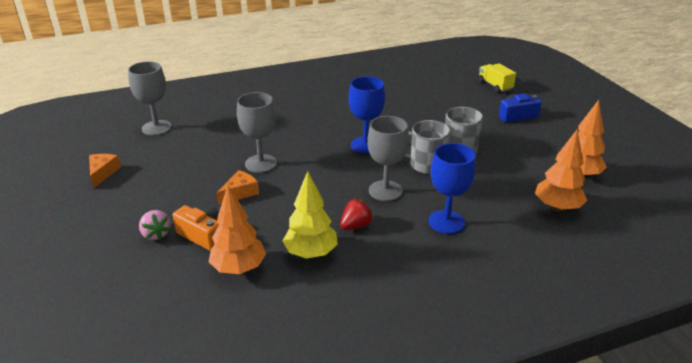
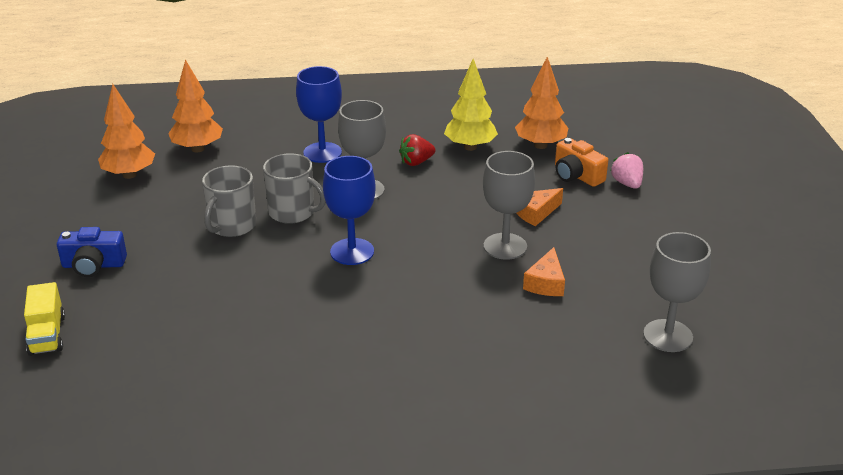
camera: 165 degrees left, 0 degrees up
orange cheese [89,154,121,188] -> orange cheese moved to [523,247,565,296]

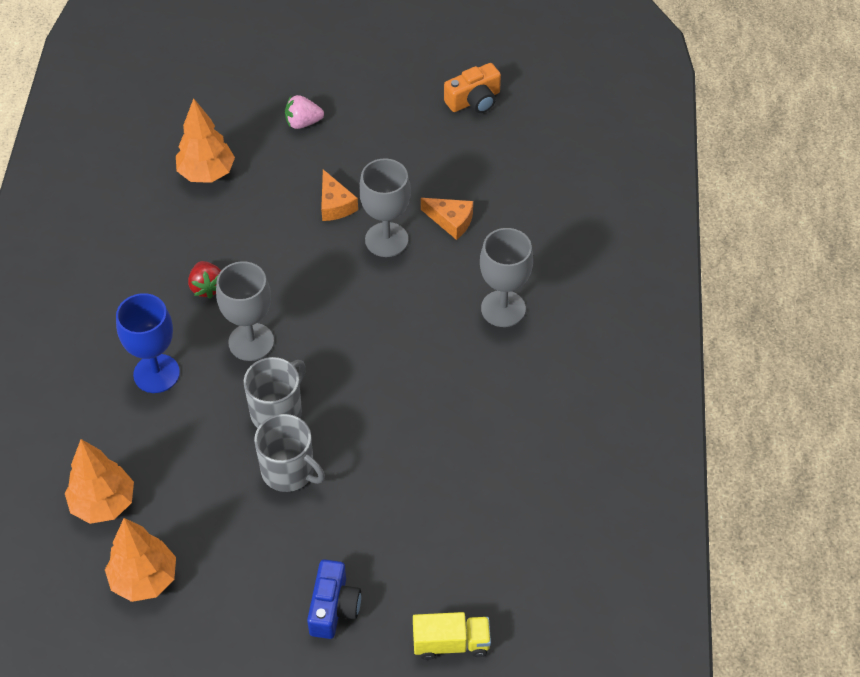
camera: 80 degrees left, 20 degrees up
blue goblet [323,156,376,265] -> none
yellow tree [444,59,498,151] -> none
orange camera [555,138,608,187] -> orange camera moved to [444,63,501,113]
grey goblet [643,232,711,352] -> grey goblet moved to [480,228,533,327]

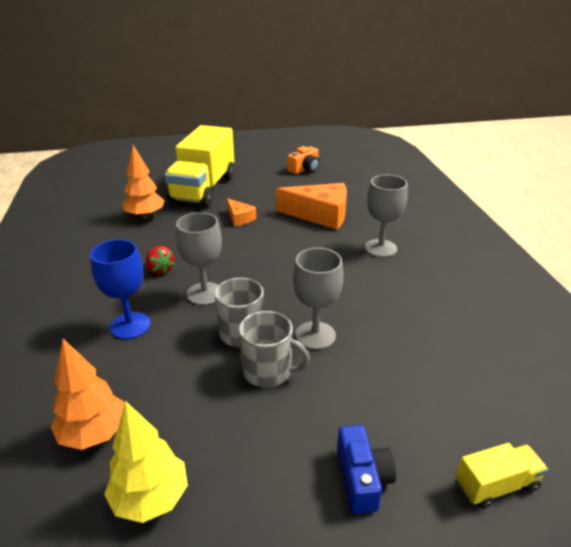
camera: 15 degrees left, 20 degrees down
orange tree [105,518,176,602] -> yellow tree [104,401,188,523]
pink strawberry [285,95,324,129] -> yellow truck [164,125,235,207]
grey goblet [359,158,411,257] -> grey goblet moved to [293,248,344,350]
orange cheese [421,198,473,240] -> orange cheese [276,183,347,230], size x1.96

